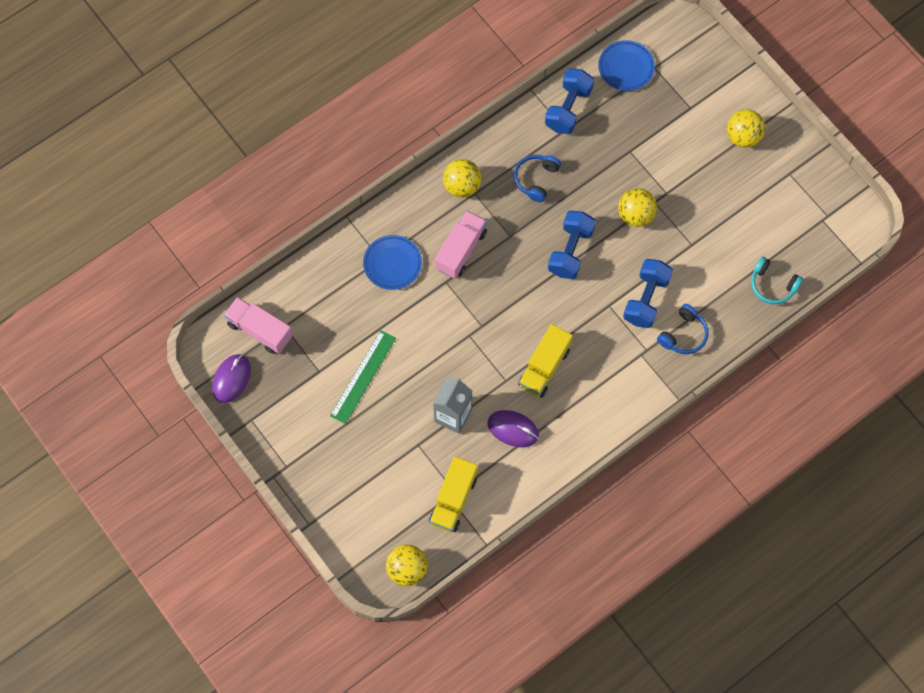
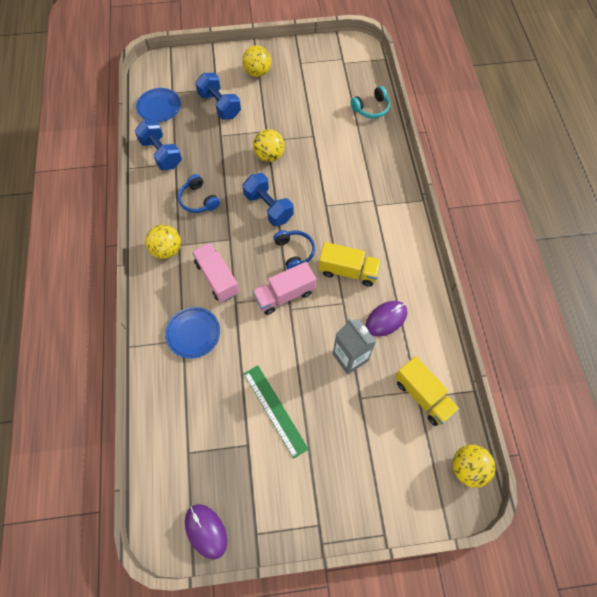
camera: 60 degrees left, 5 degrees down
pink truck [224,297,293,354] -> pink truck moved to [253,262,316,315]
yellow truck [518,324,573,397] -> yellow truck turned 45 degrees counterclockwise [319,242,381,287]
blue dumbbell [623,259,673,328] -> blue dumbbell moved to [195,73,241,120]
blue headphones [657,304,708,354] -> blue headphones moved to [273,230,315,270]

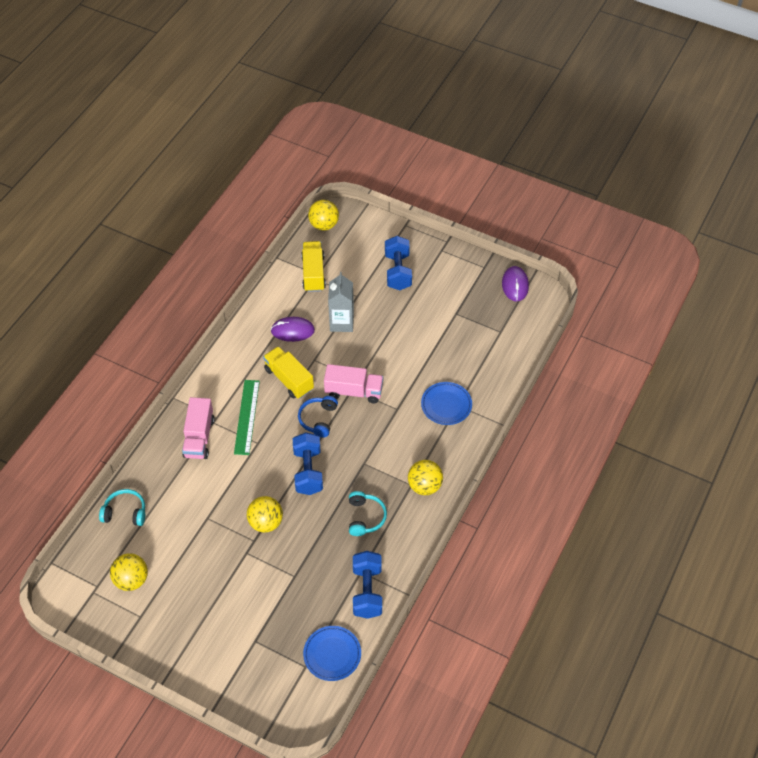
camera: 145 degrees left, 10 degrees down
blue headphones [178,174,220,213] -> turquoise headphones [349,491,387,536]
pink truck [192,243,239,302] -> pink truck moved to [182,397,214,459]
blue dumbbell [195,73,241,120] -> blue dumbbell moved to [385,236,412,290]
yellow ball [242,45,271,77] -> yellow ball moved to [110,553,148,591]
green ruler [244,365,309,459] -> green ruler moved to [234,380,260,455]

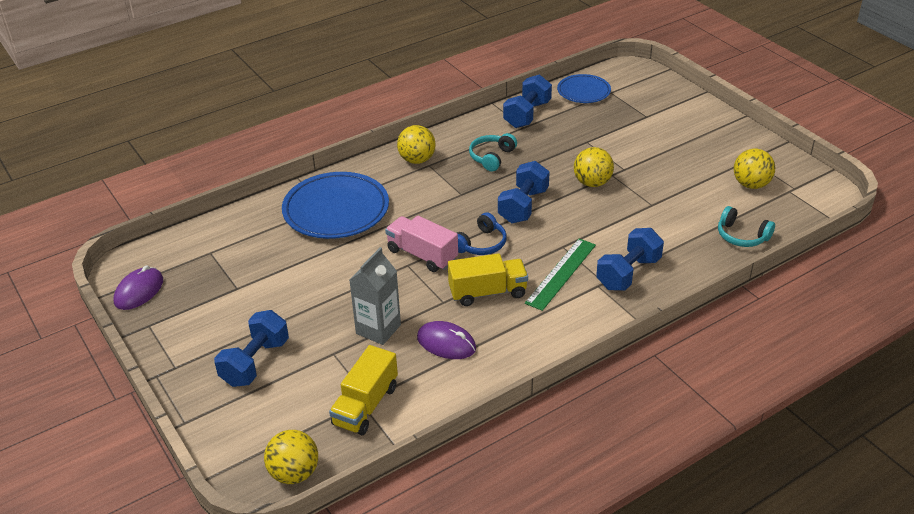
camera: 150 degrees left, 15 degrees down
pink truck [182,397,214,459] -> blue dumbbell [596,228,664,290]
yellow truck [263,346,314,399] -> yellow truck turned 90 degrees counterclockwise [448,253,528,306]
blue plate [421,382,472,425] -> blue plate [282,172,389,239], size x1.73

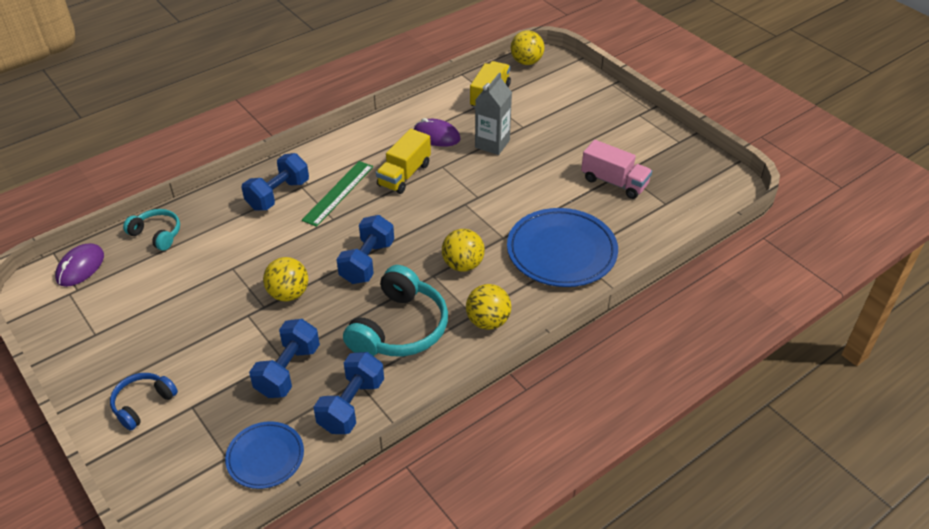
camera: 175 degrees right, 5 degrees up
purple mouse [113,265,163,310] -> purple mouse moved to [55,243,104,287]
blue dumbbell [214,310,289,387] -> blue dumbbell moved to [249,319,320,398]
pink truck [385,216,458,272] -> pink truck moved to [581,140,652,199]
yellow truck [448,253,528,306] -> yellow truck turned 45 degrees counterclockwise [376,129,431,194]
blue headphones [457,212,507,255] -> blue headphones moved to [110,373,178,431]
turquoise headphones [469,133,517,172] -> turquoise headphones [343,265,448,357], size x1.79
yellow ball [734,149,775,189] -> yellow ball moved to [442,229,485,272]

